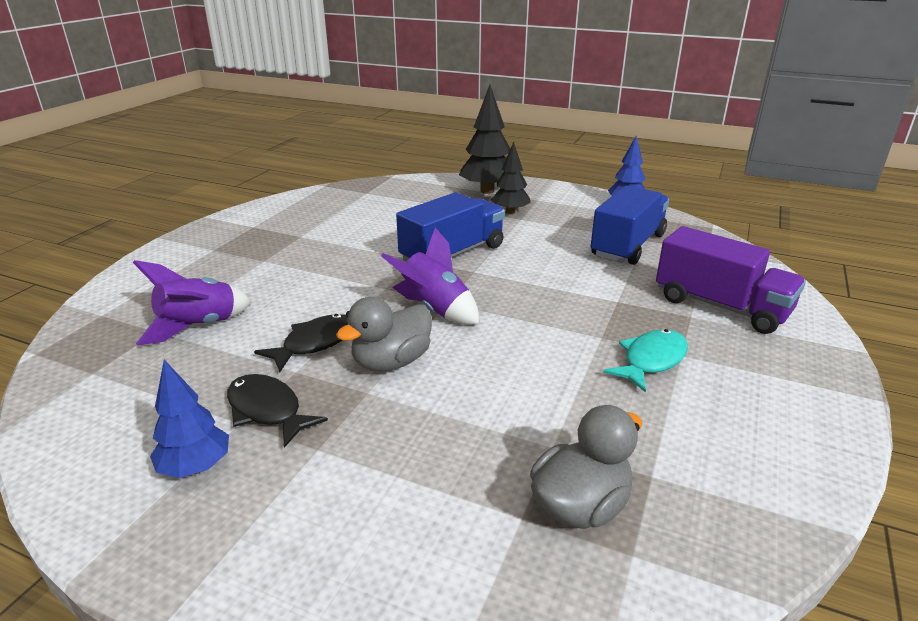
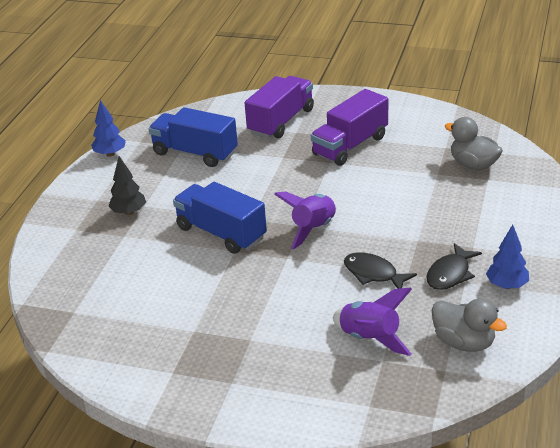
camera: 95 degrees left, 5 degrees up
grey duck [336,297,432,372] -> grey duck moved to [431,298,507,352]
black tree [459,85,510,194] -> none
turquoise fish [603,329,688,393] -> purple truck [311,89,388,166]

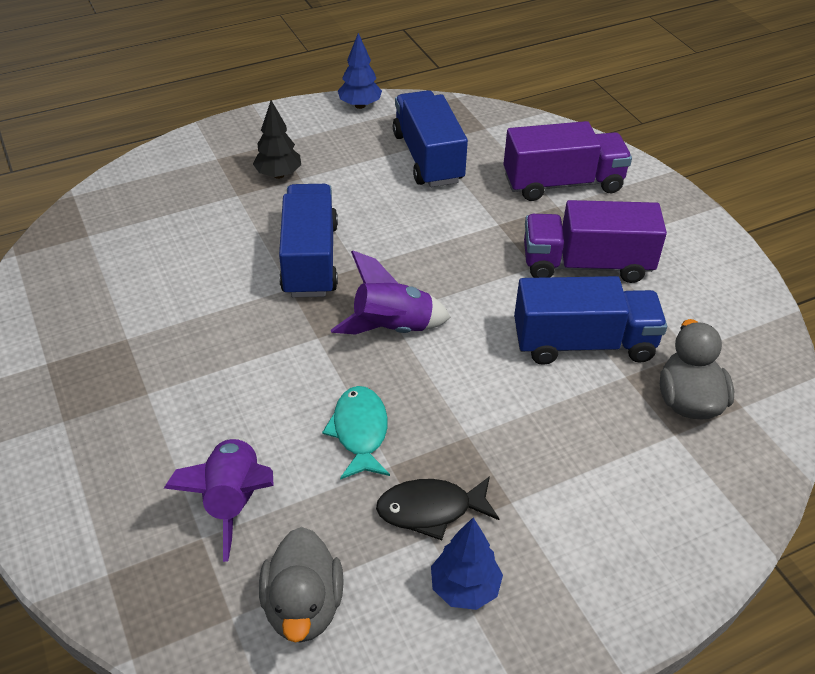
camera: 45 degrees right, 10 degrees up
black fish [344,252,417,289] -> turquoise fish [322,386,390,480]
none -> blue truck [514,276,667,365]

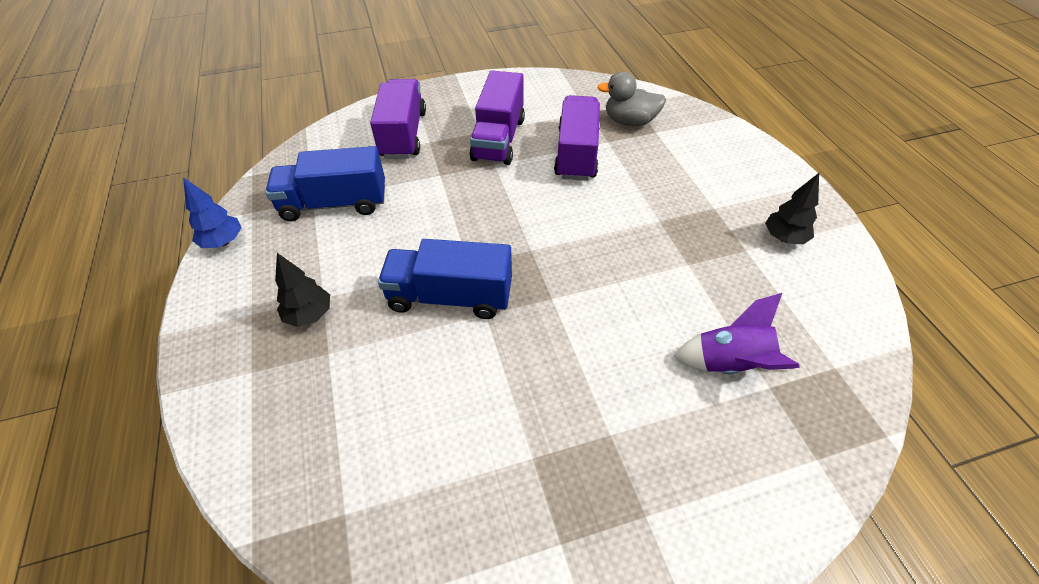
camera: 80 degrees left, 5 degrees up
grey duck [259,527,344,643] -> none
turquoise fish [322,386,390,480] -> none
purple rocket [331,250,451,335] -> none
black fish [376,476,500,540] -> none
blue tree [431,518,503,610] -> black tree [765,173,819,244]
blue truck [514,276,667,365] -> purple truck [554,95,600,181]

